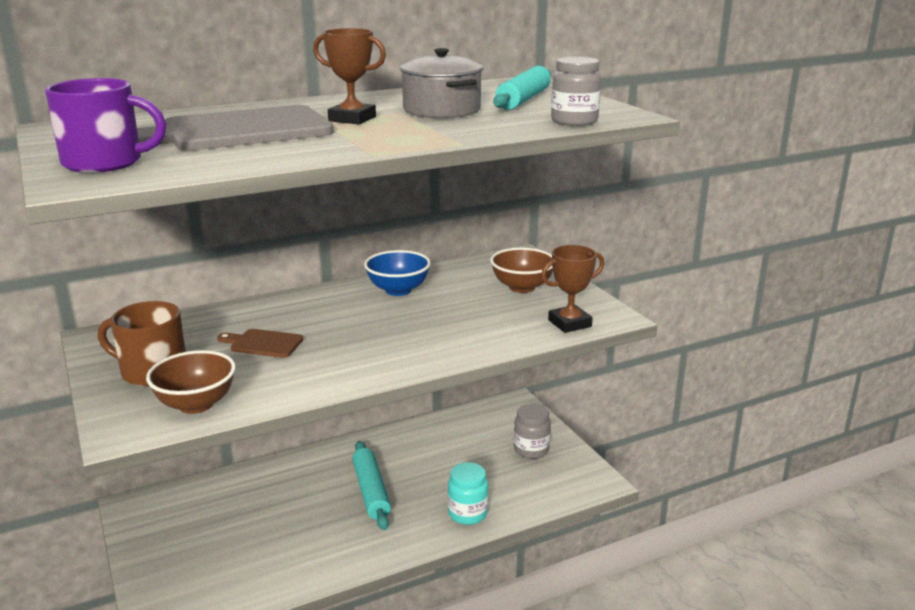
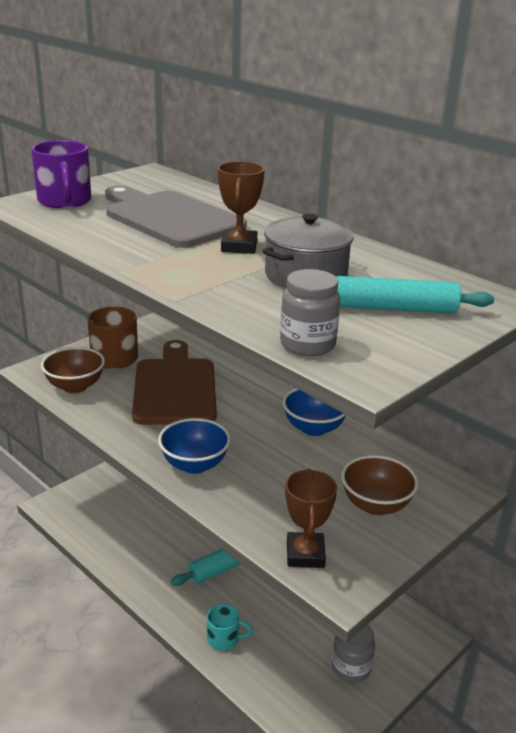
camera: 70 degrees right, 5 degrees up
brown cutting board [217,329,303,358] -> brown cutting board [132,340,217,425], size x2.18
turquoise jar [448,462,488,525] -> turquoise mug [207,604,253,650]
brown trophy [541,245,604,333] -> brown trophy turned 45 degrees clockwise [285,469,337,568]
none -> blue bowl [158,418,231,474]

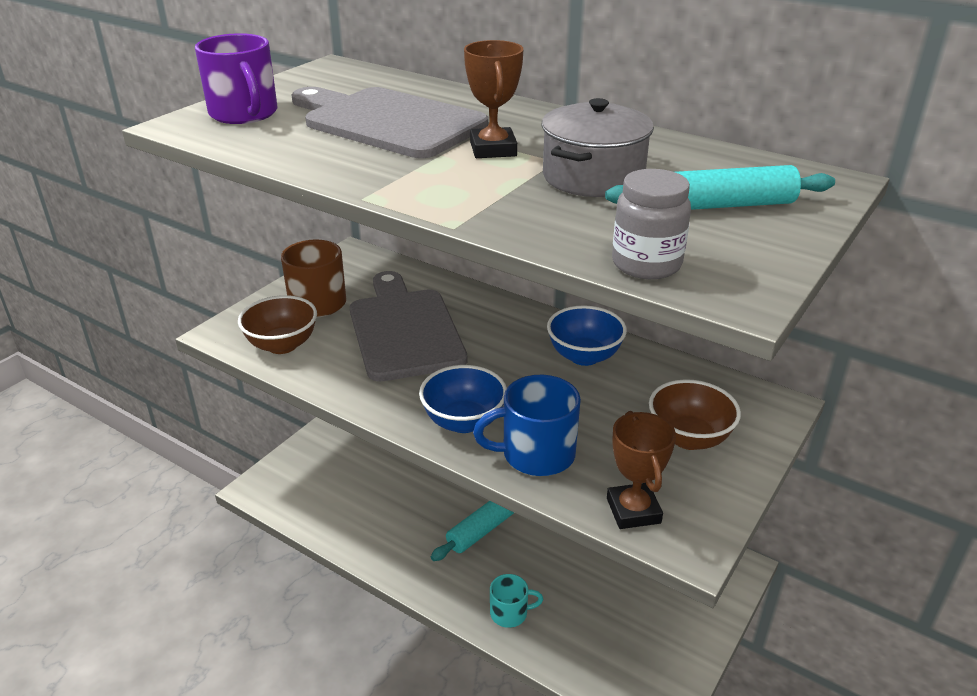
camera: 10 degrees left, 5 degrees up
brown cutting board [132,340,217,425] -> grey cutting board [350,271,468,382]
grey jar [332,625,375,683] -> none
none -> blue mug [473,375,581,476]

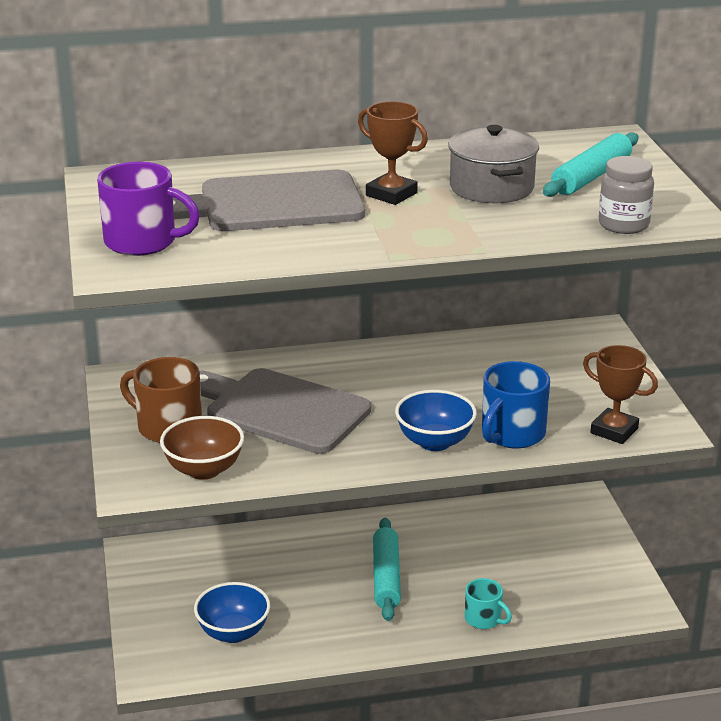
camera: 45 degrees left, 5 degrees down
turquoise mug [490,574,543,628] -> turquoise mug turned 90 degrees clockwise [465,578,512,629]
blue bowl [547,305,627,366] -> blue bowl moved to [194,582,270,643]
brown bowl [649,379,741,450] -> none

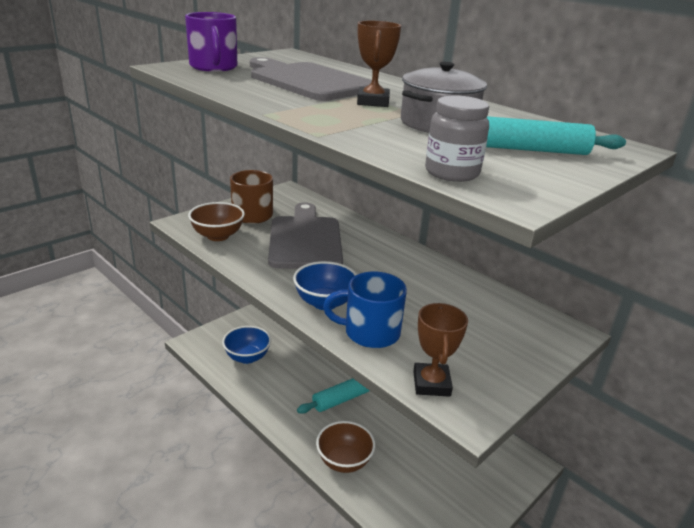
camera: 55 degrees right, 0 degrees up
turquoise mug [465,578,512,629] -> brown bowl [316,421,375,473]

